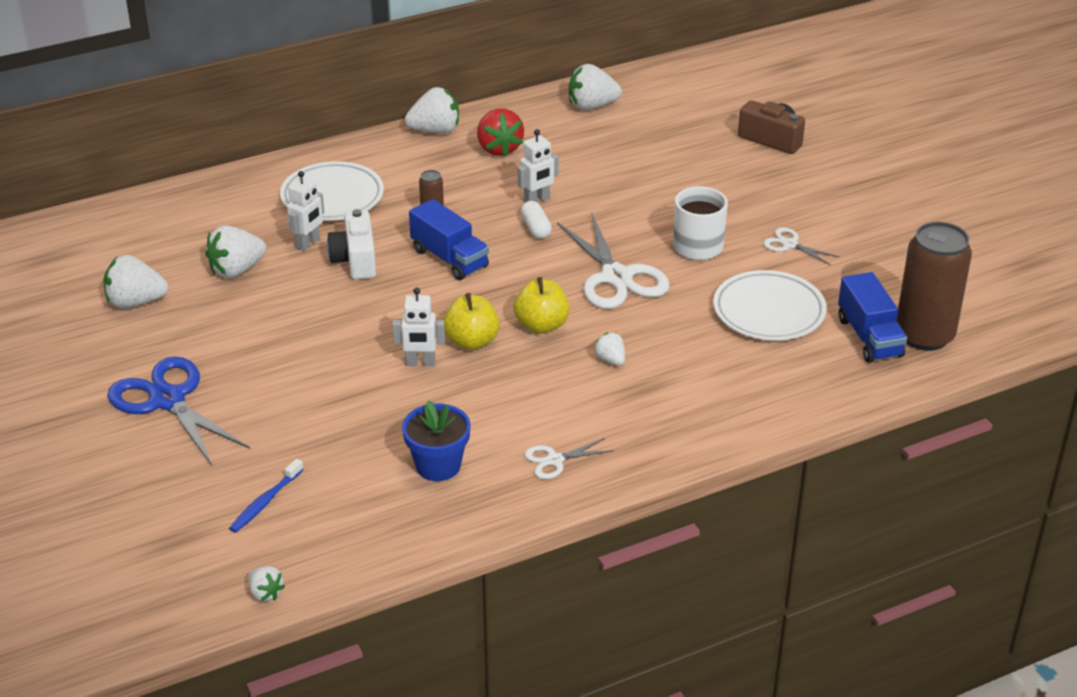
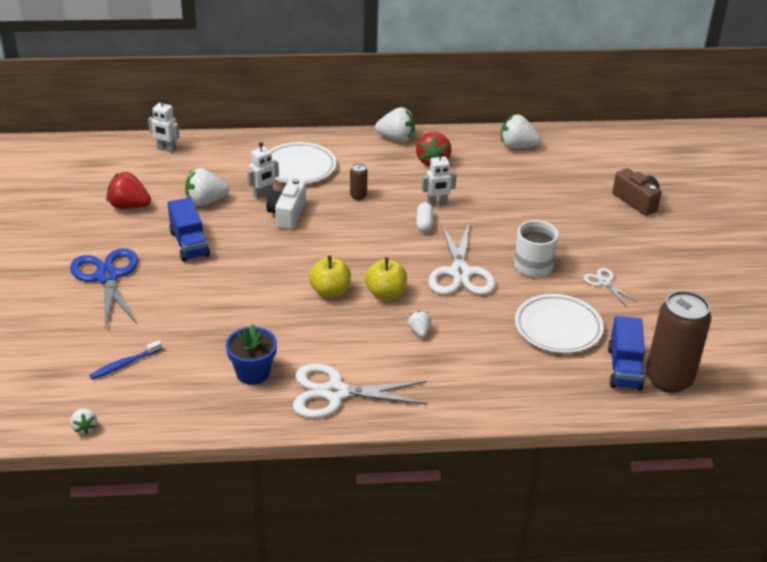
camera: 20 degrees right, 0 degrees up
white strawberry [103,255,168,308] -> red strawberry [106,172,151,209]
white robot [392,287,445,366] -> white robot moved to [148,98,179,153]
blue truck [409,199,489,280] -> blue truck moved to [168,197,210,262]
white scissors [525,438,614,479] -> white scissors [293,364,428,418], size x2.04

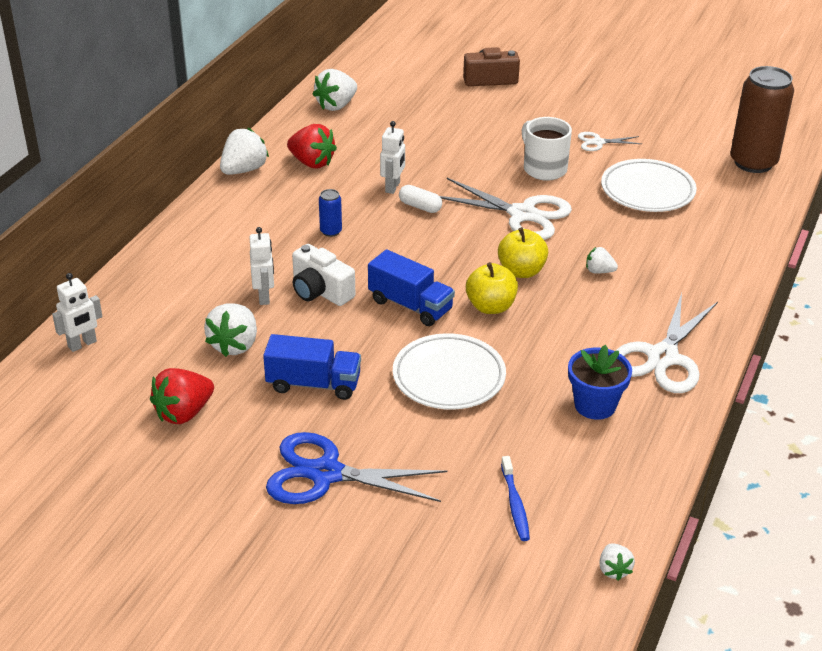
camera: 60 degrees left, 0 degrees up
white strawberry [70,408,97,435] -> white strawberry turned 75 degrees clockwise [599,543,635,581]
white plate [269,142,336,184] -> white plate moved to [393,333,506,410]
brown can [350,163,368,200] -> blue can [319,189,342,237]
blue truck [608,316,645,391] -> blue truck moved to [368,249,455,326]

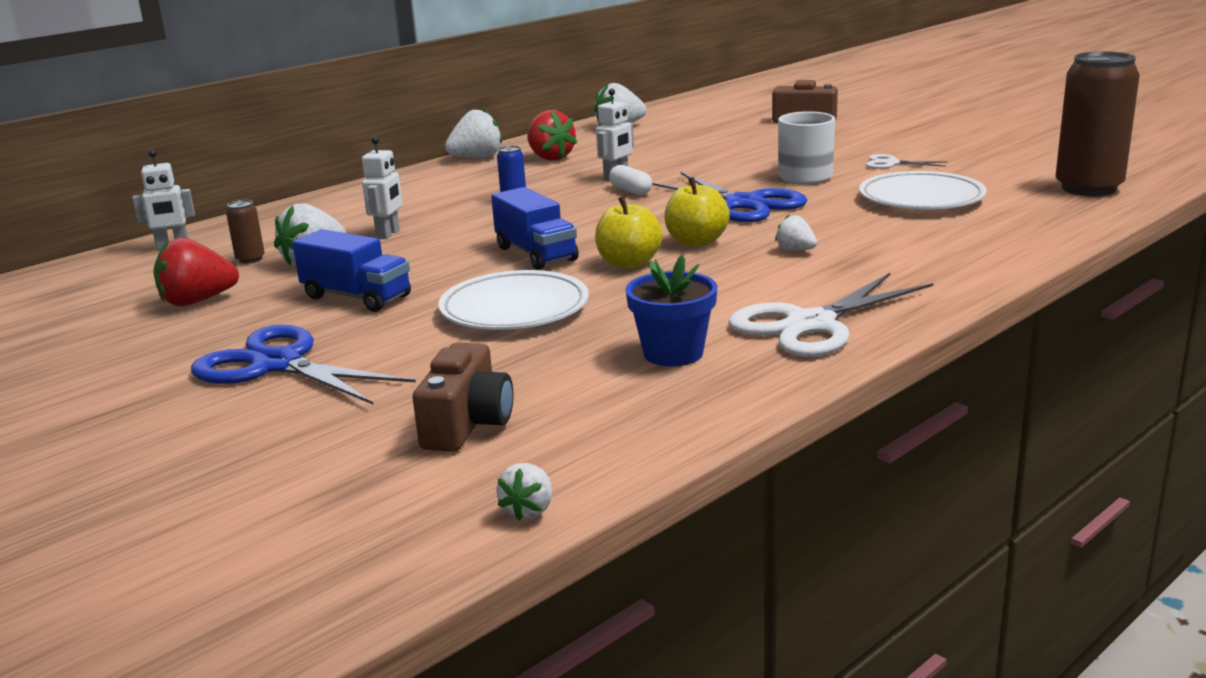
camera: 25 degrees right, 15 degrees down
white camera [292,244,355,306] -> none
white scissors [440,178,572,240] -> blue scissors [652,172,807,222]
blue toothbrush [501,456,530,541] -> brown camera [412,343,514,452]
none -> brown can [226,200,265,264]

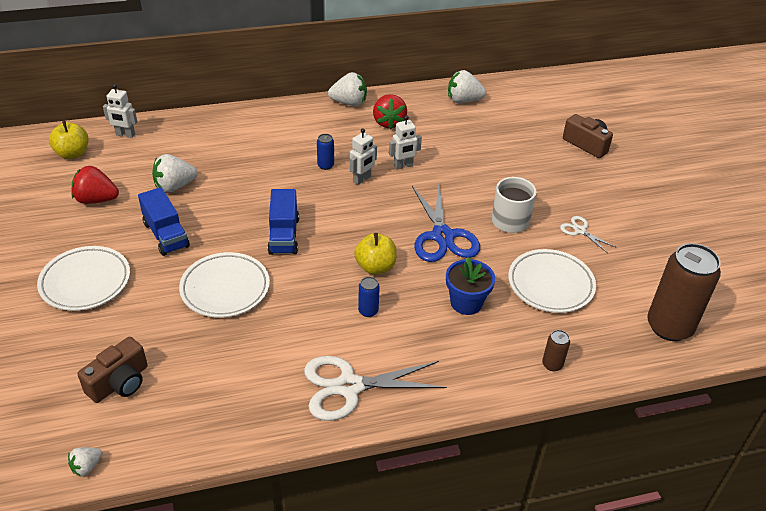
camera: 25 degrees right, 20 degrees up
blue scissors [191,325,416,404] -> white plate [37,246,130,311]
brown can [226,200,265,264] -> brown can moved to [542,330,570,371]
white robot [362,136,403,239] -> white robot moved to [350,128,377,185]
yellow apple [595,196,663,269] -> yellow apple moved to [49,121,88,159]
white capsule [609,165,652,195] -> none
blue flower pot [625,255,717,367] -> blue flower pot moved to [446,257,495,315]
white strawberry [775,215,817,251] -> none
none -> blue can [358,277,380,317]

